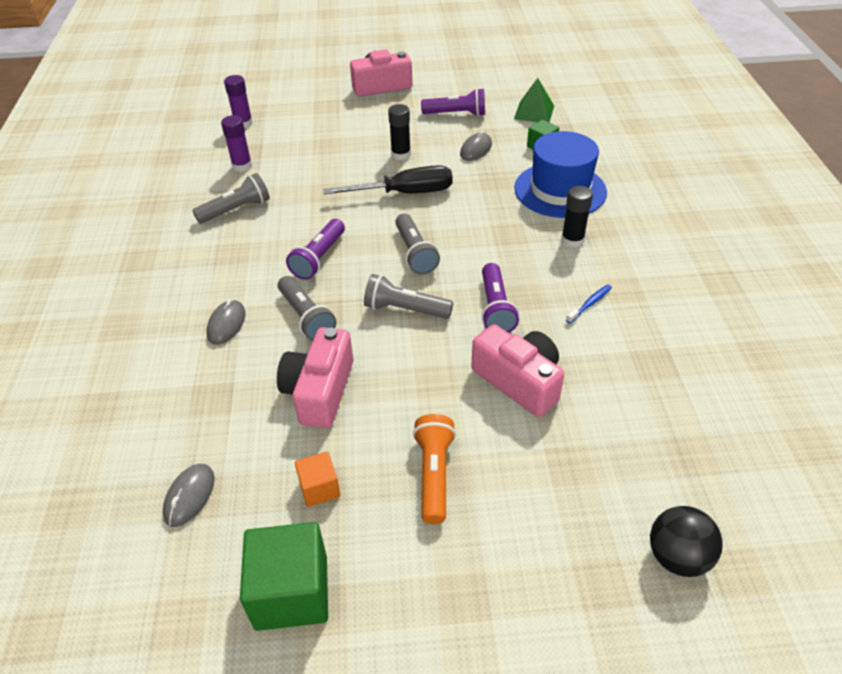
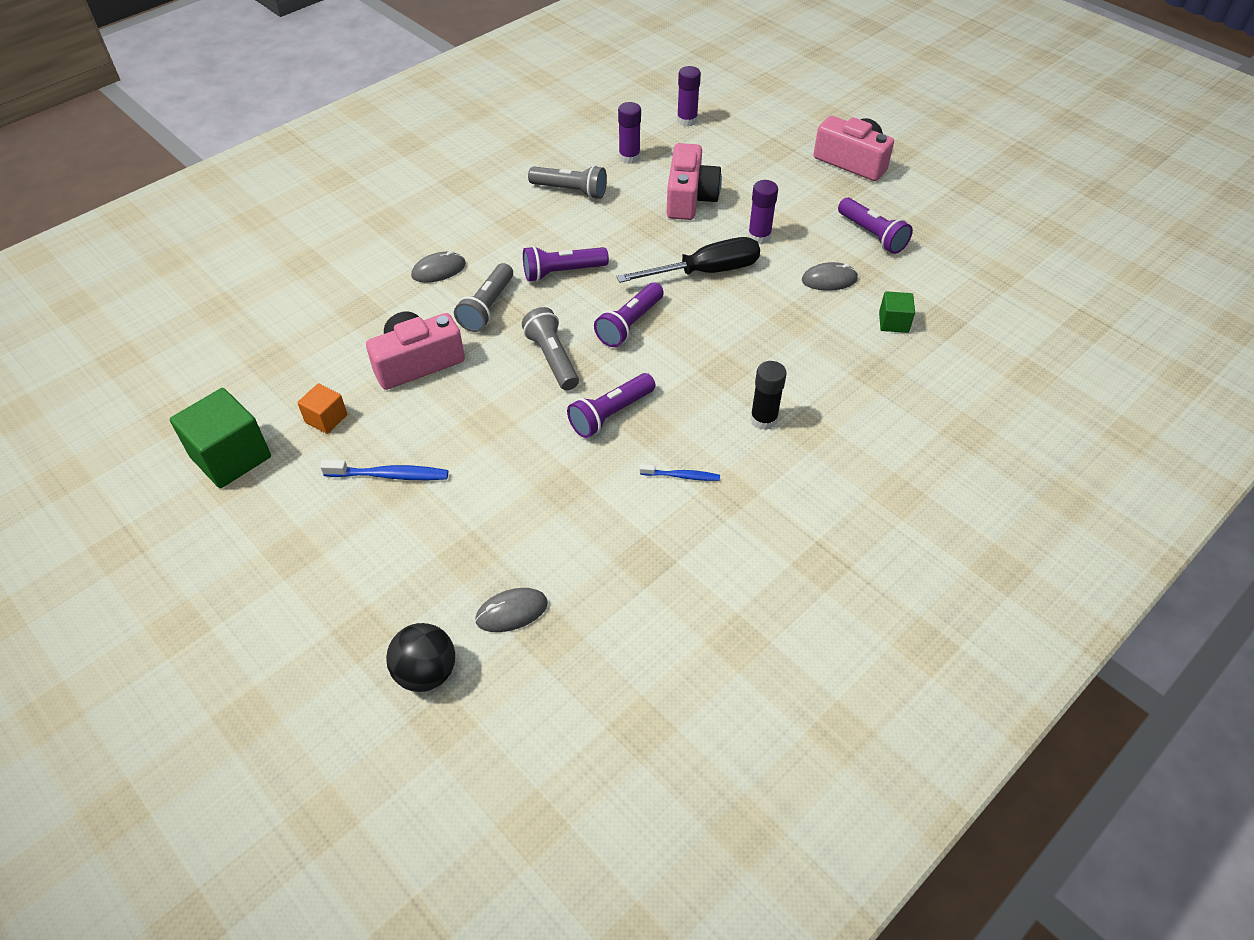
camera: 50 degrees right, 5 degrees up
grey mouse [163,464,215,527] -> grey mouse moved to [475,588,548,632]
black screwdriver [323,165,453,194] -> black screwdriver turned 60 degrees counterclockwise [616,237,760,283]
black glue stick [388,104,411,160] -> purple glue stick [748,180,778,244]
grey flashlight [395,213,440,275] -> purple flashlight [594,282,664,347]
orange flashlight [413,414,456,524] -> blue toothbrush [320,460,448,480]
pink camera [471,324,564,417] -> pink camera moved to [667,143,722,220]
green pyramid [514,78,554,122] -> none
blue hat [514,131,607,218] -> none

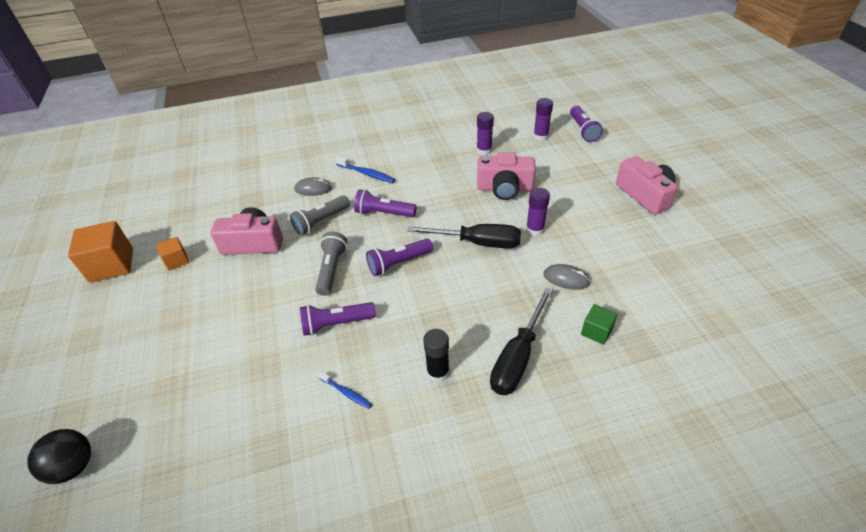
camera: 30 degrees right, 5 degrees down
green cube [170,388,271,488] -> orange cube [68,221,133,283]
blue toothbrush [320,460,448,480] -> blue toothbrush moved to [335,156,395,183]
grey mouse [475,588,548,632] -> none
grey flashlight [528,165,607,199] -> none
pink camera [667,143,722,220] -> pink camera turned 60 degrees clockwise [477,152,536,200]
purple flashlight [838,198,913,254] -> purple flashlight moved to [570,106,603,142]
none -> black screwdriver [490,288,553,395]

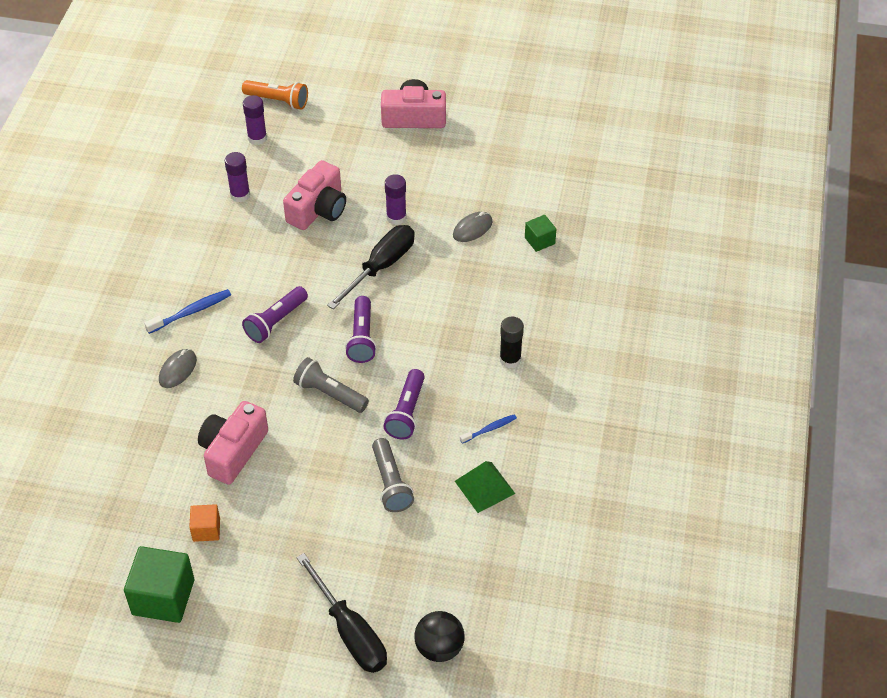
camera: 65 degrees left, 5 degrees up
orange cube [68,221,133,283] -> green cube [124,546,194,623]
grey flashlight [290,195,350,235] -> grey flashlight moved to [372,438,414,512]
black screwdriver [490,288,553,395] -> black screwdriver moved to [296,553,387,673]
purple flashlight [570,106,603,142] -> orange flashlight [242,80,308,110]
none -> green pyramid [455,461,515,513]

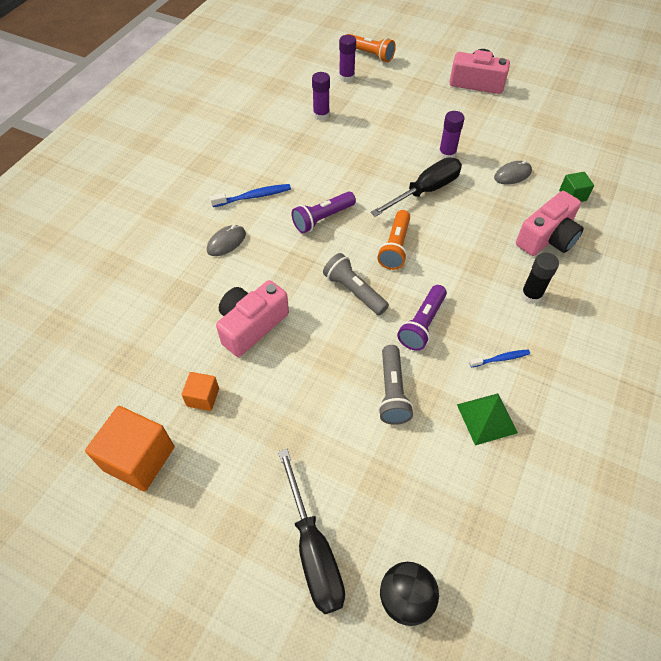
camera: 15 degrees right, 5 degrees up
green cube [124,546,194,623] -> orange cube [85,406,174,492]
pink camera [283,160,346,230] -> pink camera moved to [516,191,584,256]
purple flashlight [345,296,377,363] -> orange flashlight [377,210,410,270]

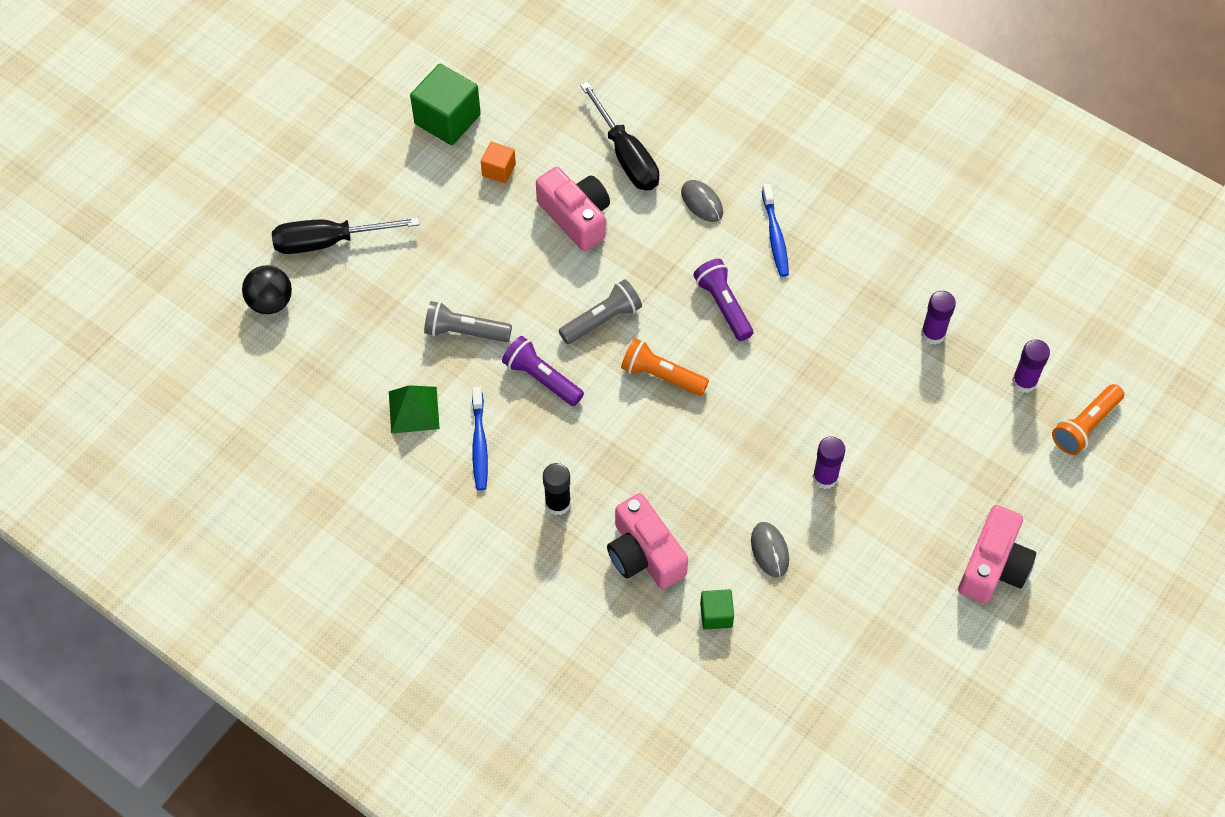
camera: 100 degrees right, 5 degrees up
orange cube [85,406,174,492] -> green cube [410,64,481,145]
black screwdriver [371,158,462,217] -> black screwdriver moved to [580,82,659,191]
blue toothbrush [470,349,530,367] -> blue toothbrush [472,387,488,491], size x1.55

